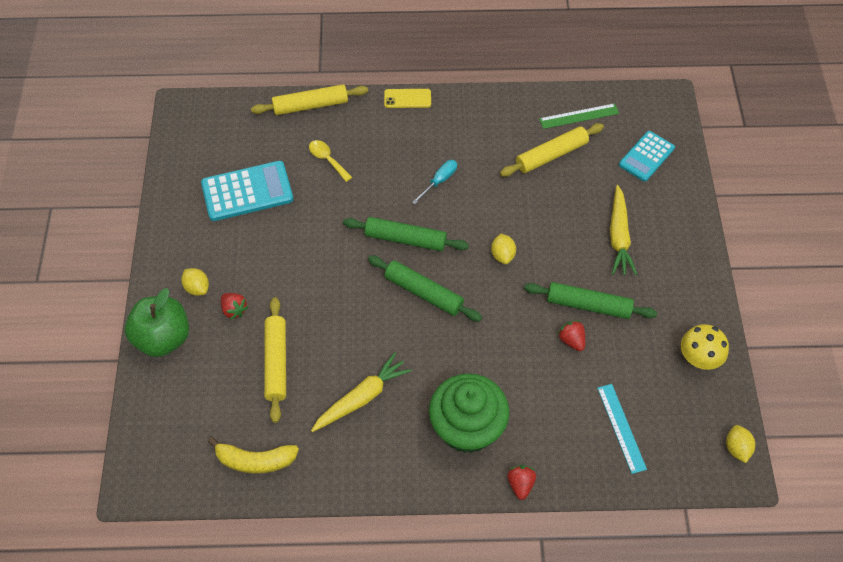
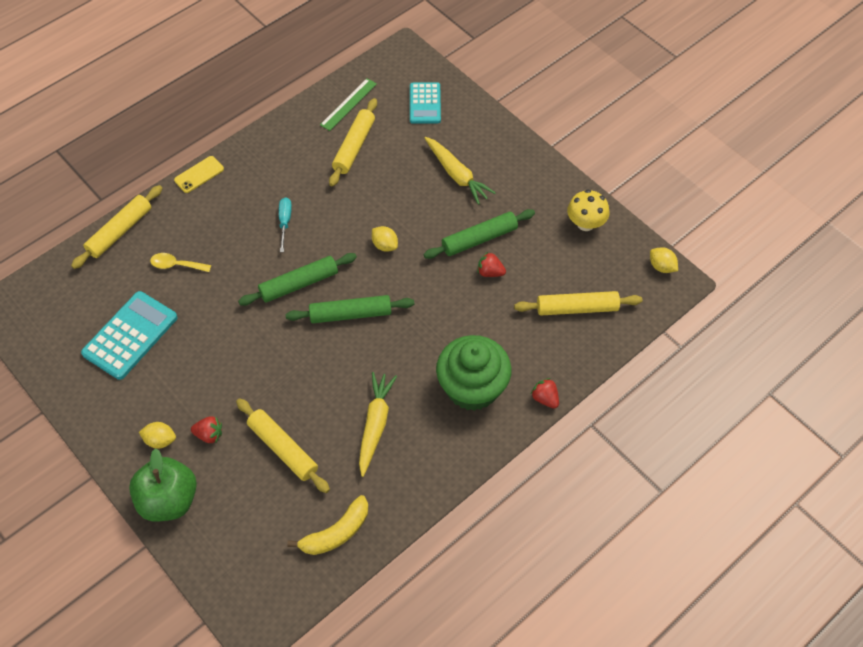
camera: 40 degrees left, 0 degrees up
turquoise ruler [597,384,647,474] -> yellow rolling pin [514,291,643,315]

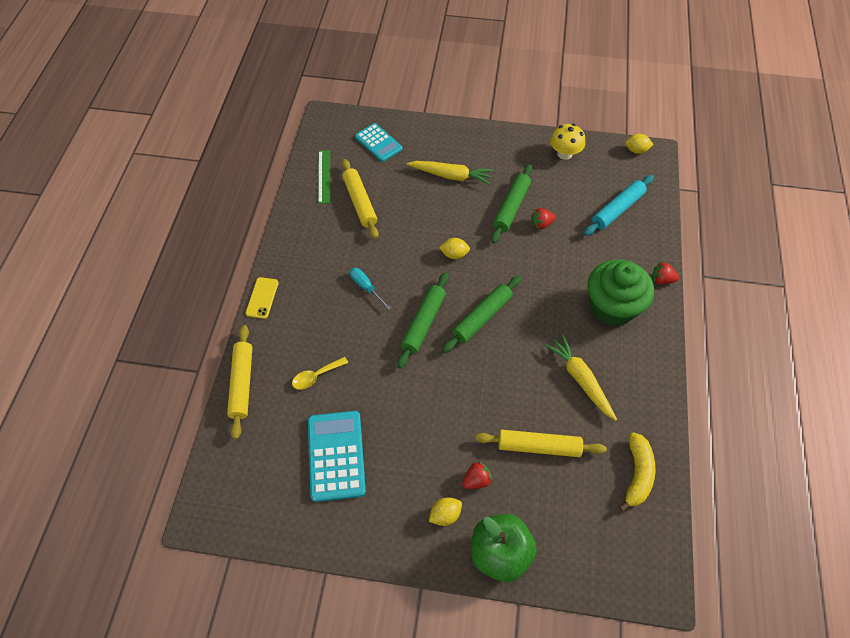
camera: 40 degrees left, 0 degrees up
yellow rolling pin [514,291,643,315] -> turquoise rolling pin [584,175,654,236]

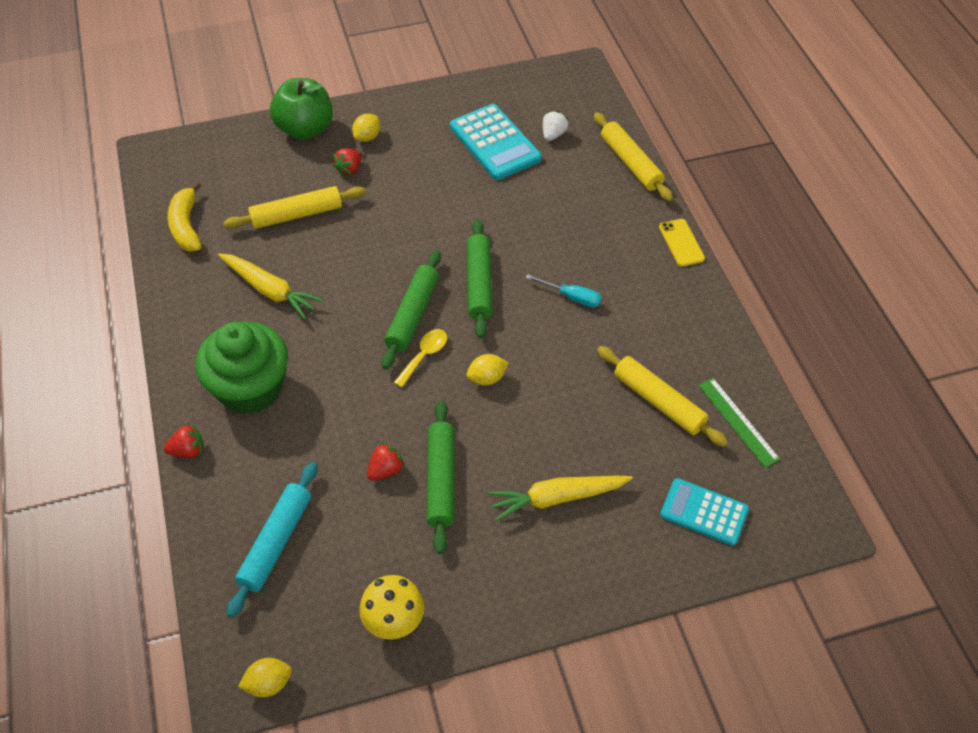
camera: 155 degrees right, 5 degrees down
yellow spoon [292,357,348,390] -> yellow spoon moved to [393,329,447,387]
none -> white strawberry [543,111,569,141]

